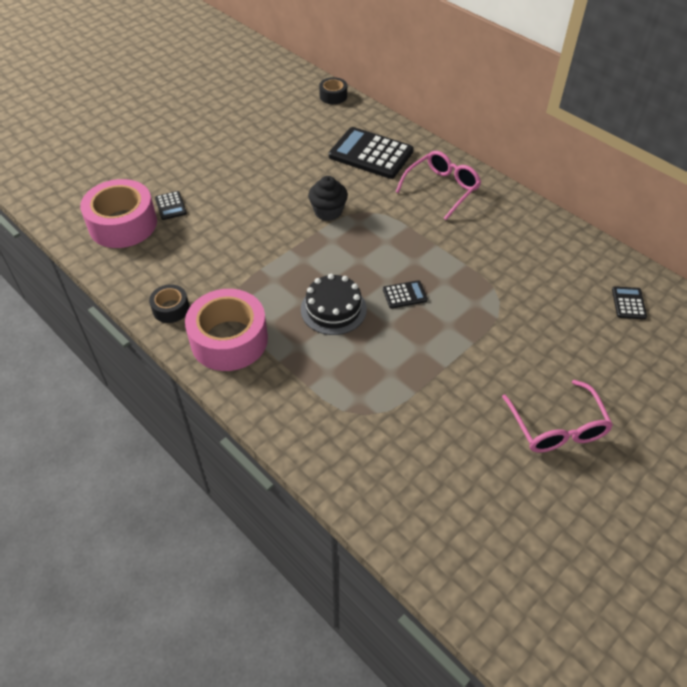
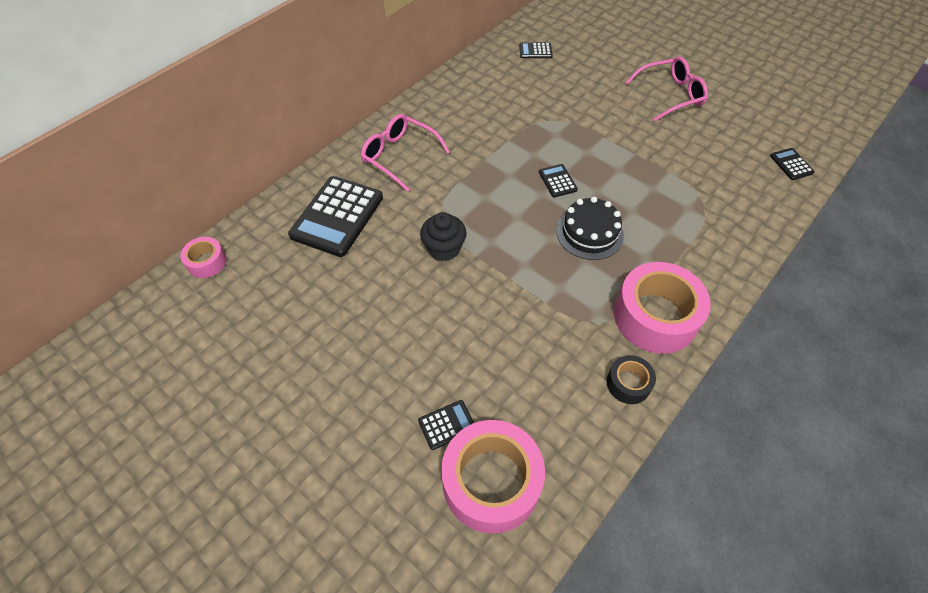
camera: 95 degrees left, 5 degrees up
black tape [319,77,347,104] -> pink tape [180,237,227,278]
none -> black calculator [770,148,815,180]

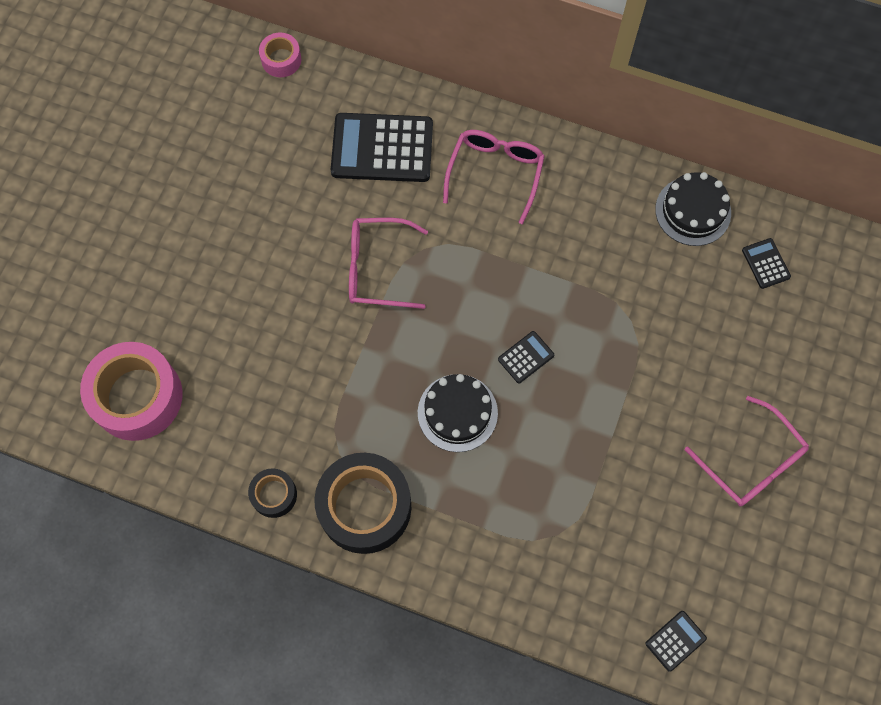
camera: 70 degrees right, 15 degrees up
black calculator [418,400,474,450] -> none
black cupcake [420,212,467,261] -> pink glasses [349,218,428,309]
pink tape [614,262,711,354] -> black tape [314,453,411,554]
none -> black cake [655,172,731,246]

